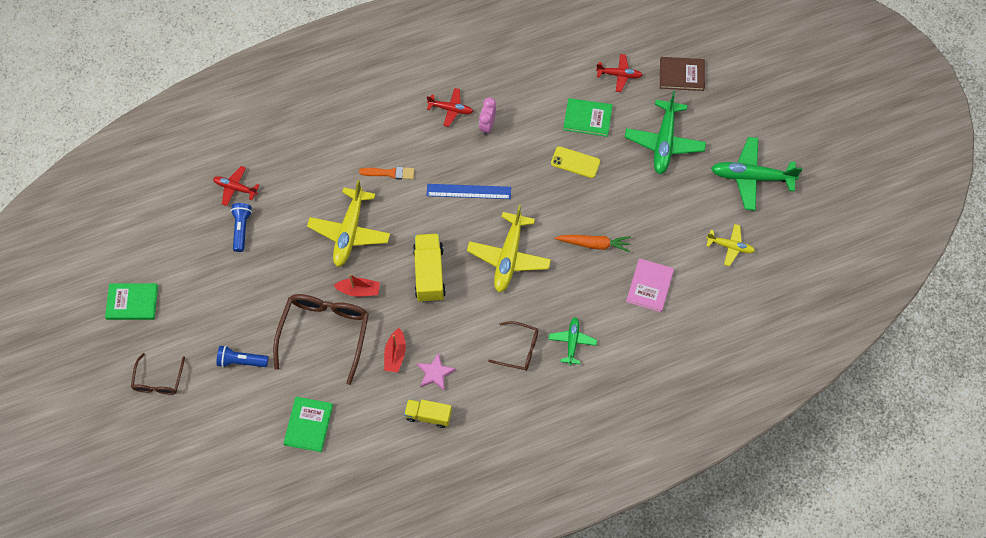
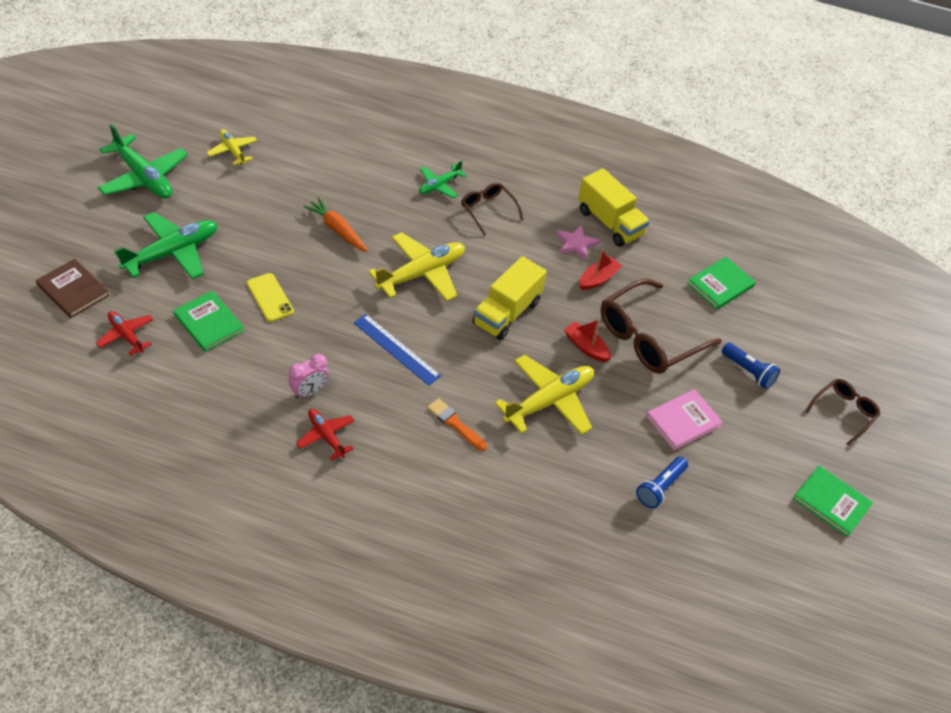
camera: 145 degrees left, 15 degrees down
red plane [213,166,259,206] -> none
yellow truck [404,399,452,428] -> yellow truck [578,168,650,247], size x1.55
pink book [626,258,674,312] -> pink book moved to [646,389,723,450]

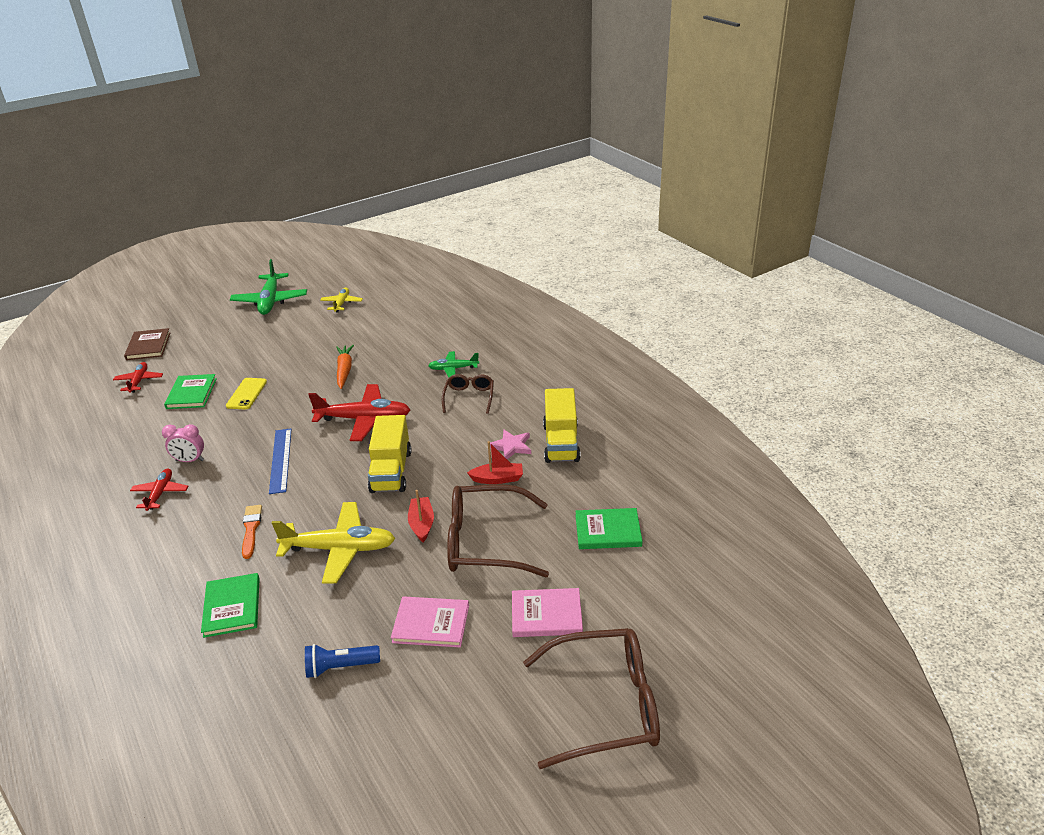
camera: 45 degrees right, 15 degrees down
green plane [114,212,217,279] -> none
yellow plane [369,232,465,301] -> red plane [308,384,410,441]
yellow truck [472,256,547,340] -> yellow truck turned 75 degrees counterclockwise [368,415,411,493]
blue flashlight [721,342,780,389] -> pink book [512,588,583,637]
green book [793,466,873,537] -> green book moved to [201,573,260,638]
brown glasses [805,379,880,446] -> brown glasses [523,628,660,769], size x1.82

